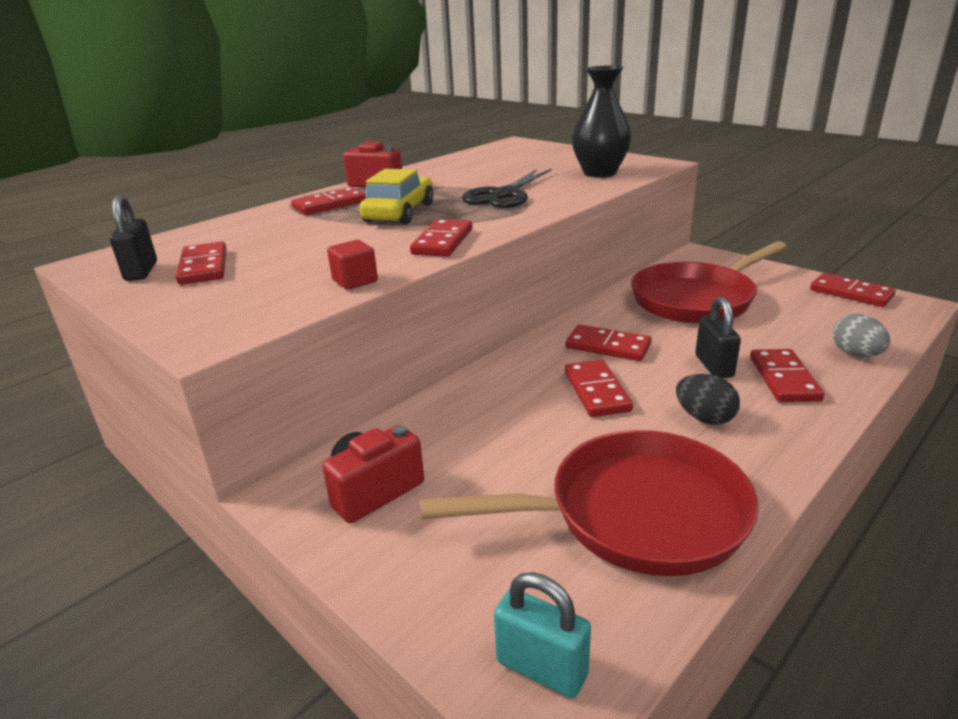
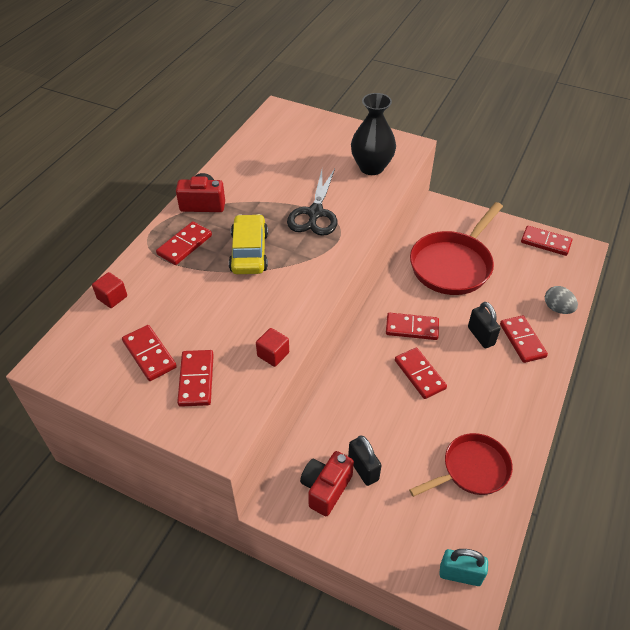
camera: 20 degrees left, 20 degrees up
black padlock [110,195,157,281] -> black padlock moved to [348,436,381,486]
red domino [410,219,472,257] -> red domino moved to [177,350,214,407]
red pan [421,430,759,576] -> red pan [409,433,513,497], size x0.64
black egg [676,374,740,425] -> none
none -> red cube [92,272,127,308]

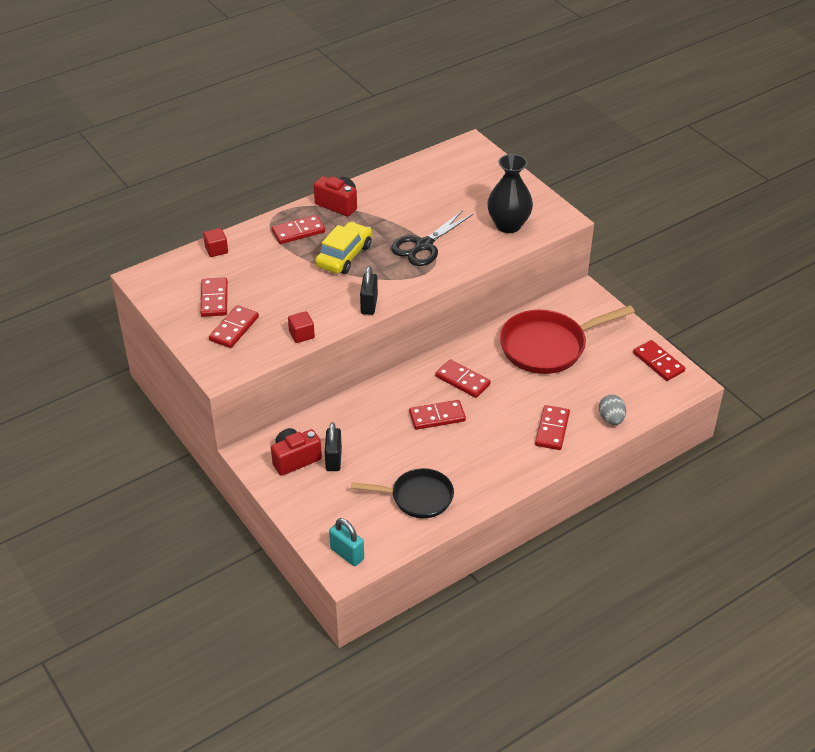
camera: 30 degrees right, 5 degrees down
red domino [395,348,447,399] -> red domino turned 75 degrees clockwise [409,400,466,430]
red pan [409,433,513,497] -> black pan [351,468,454,518]
black padlock [468,302,501,348] -> black padlock moved to [360,266,378,315]

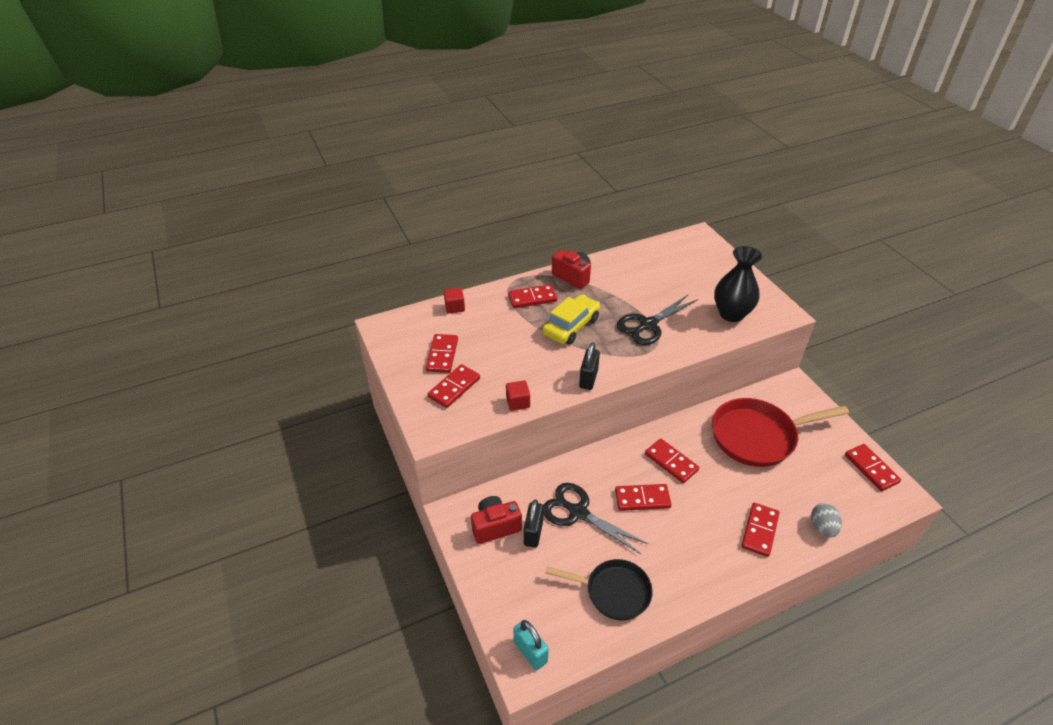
camera: 10 degrees right, 0 degrees up
none -> black scissors [543,483,648,554]

